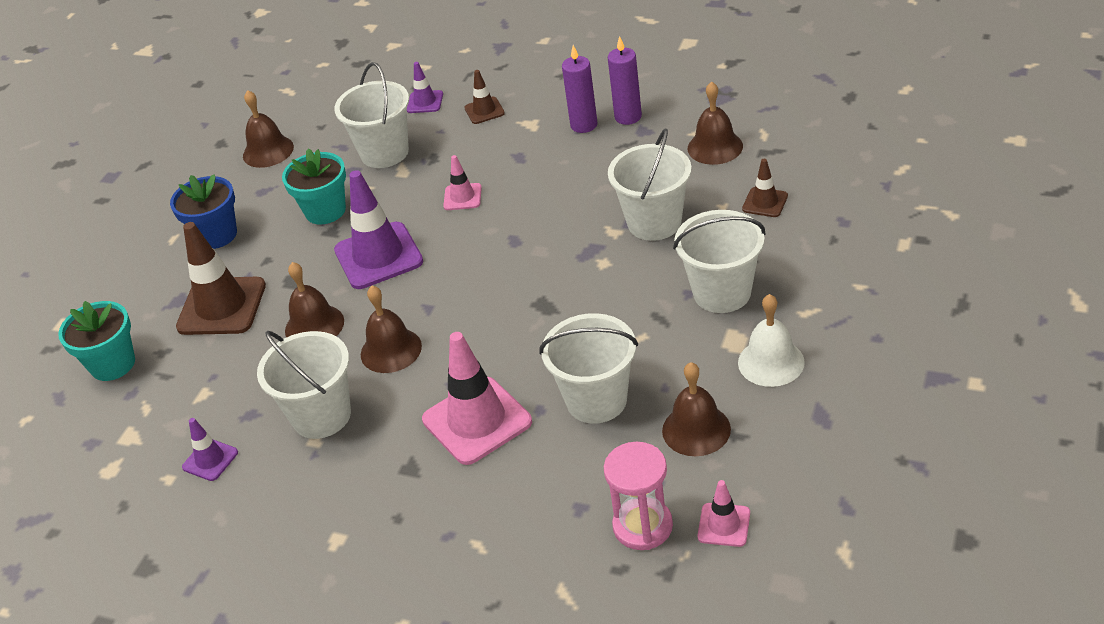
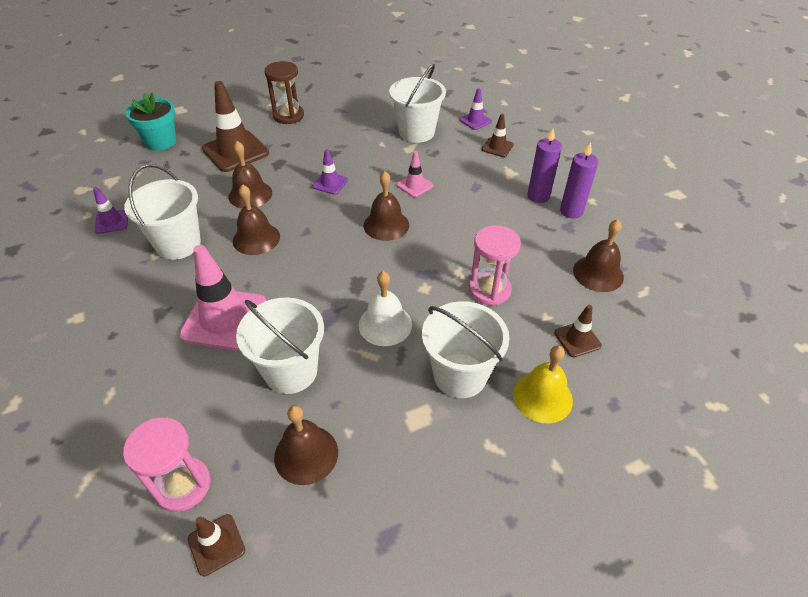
camera: 40 degrees right, 5 degrees up
blue flower pot [170,174,237,249] -> brown hourglass [264,61,304,124]
brown bell [243,90,294,168] -> brown bell moved to [364,171,409,241]
turquoise flower pot [282,148,346,225] -> none
purple traffic cone [334,170,423,289] -> purple traffic cone [313,149,348,195], size x0.51
white bucket [608,129,692,241] -> pink hourglass [469,225,521,306]
pink traffic cone [697,480,750,547] -> brown traffic cone [188,514,245,576]
white bell [738,294,805,387] -> white bell moved to [359,271,412,346]
none -> yellow bell [513,345,573,424]

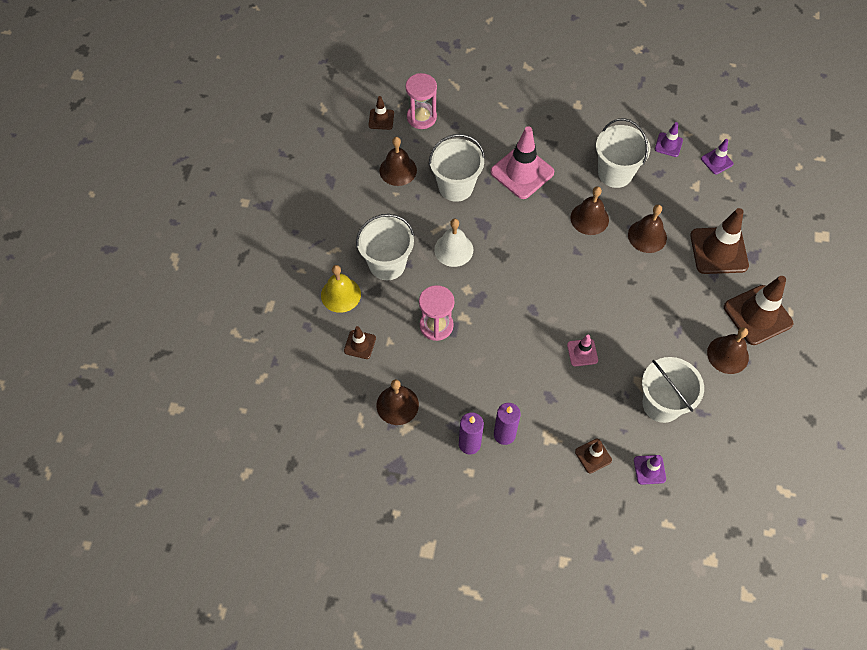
camera: 125 degrees right, 15 degrees up
turquoise flower pot [125,92,176,151] -> none
brown hourglass [264,61,304,124] -> brown traffic cone [724,276,793,345]
purple traffic cone [313,149,348,195] -> purple traffic cone moved to [701,139,734,174]
brown bell [364,171,409,241] -> brown bell moved to [707,327,749,374]

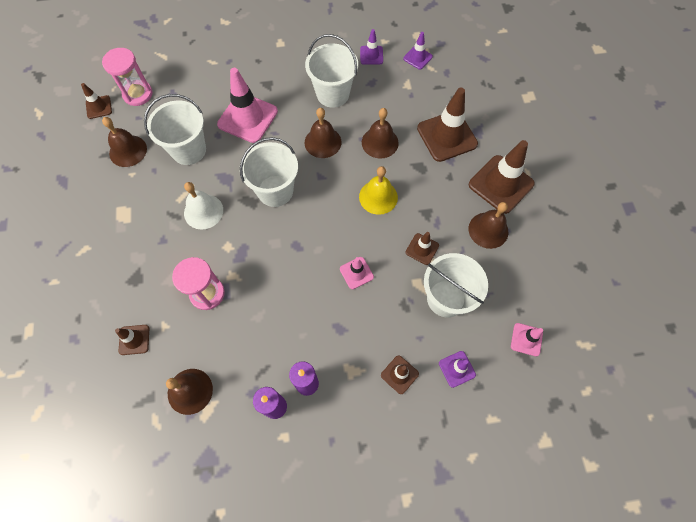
camera: 20 degrees left, 5 degrees up
yellow bell [321,265,361,313] -> yellow bell moved to [359,166,398,215]
white bucket [356,214,414,280] -> white bucket moved to [240,137,298,207]
none -> brown traffic cone [406,232,439,265]
none -> pink traffic cone [511,323,543,356]

